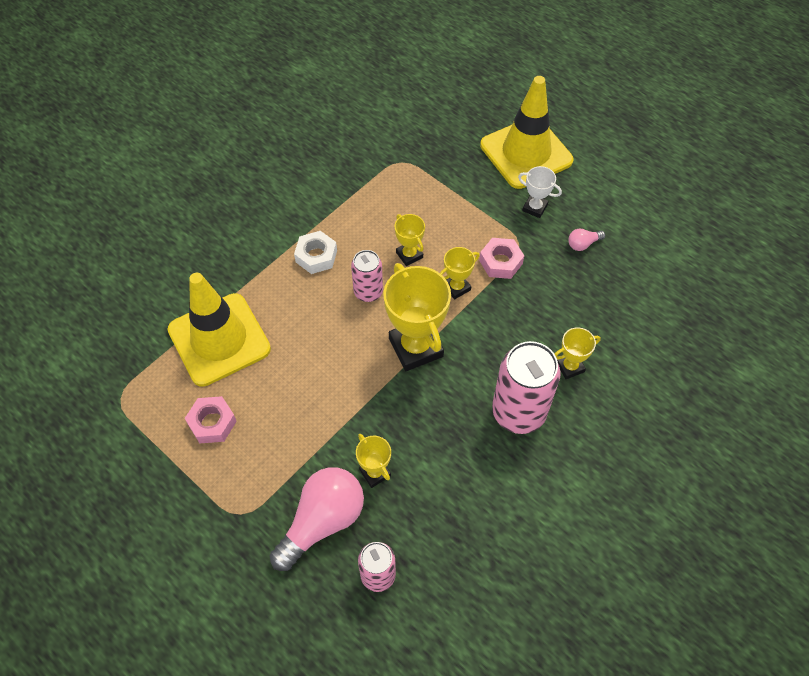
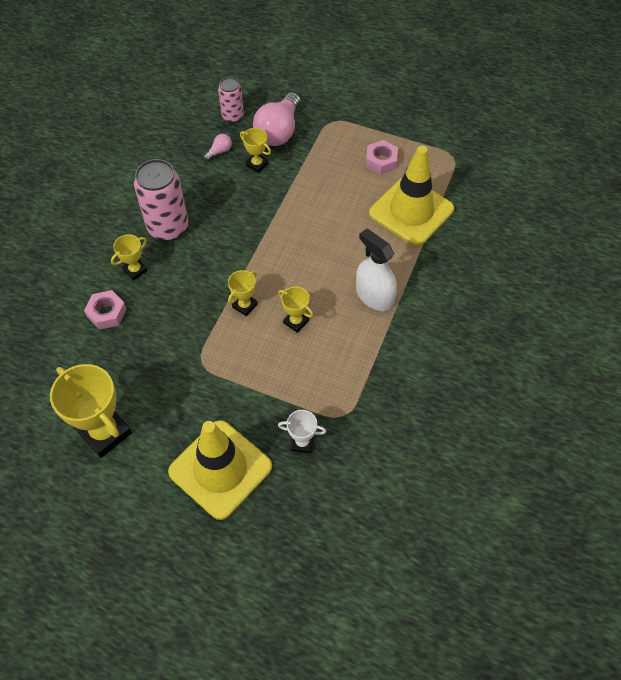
camera: 160 degrees right, 0 degrees up
white nut [294,231,337,274] -> white spray bottle [356,228,397,311]
pink can [351,250,383,302] -> none
yellow trophy [383,263,451,371] -> yellow trophy moved to [50,364,132,458]
pink nut [479,238,524,279] -> pink nut moved to [84,290,127,330]
white trophy [518,166,562,218] -> white trophy moved to [278,410,326,453]
pink light bulb [568,229,605,251] -> pink light bulb moved to [204,134,232,161]

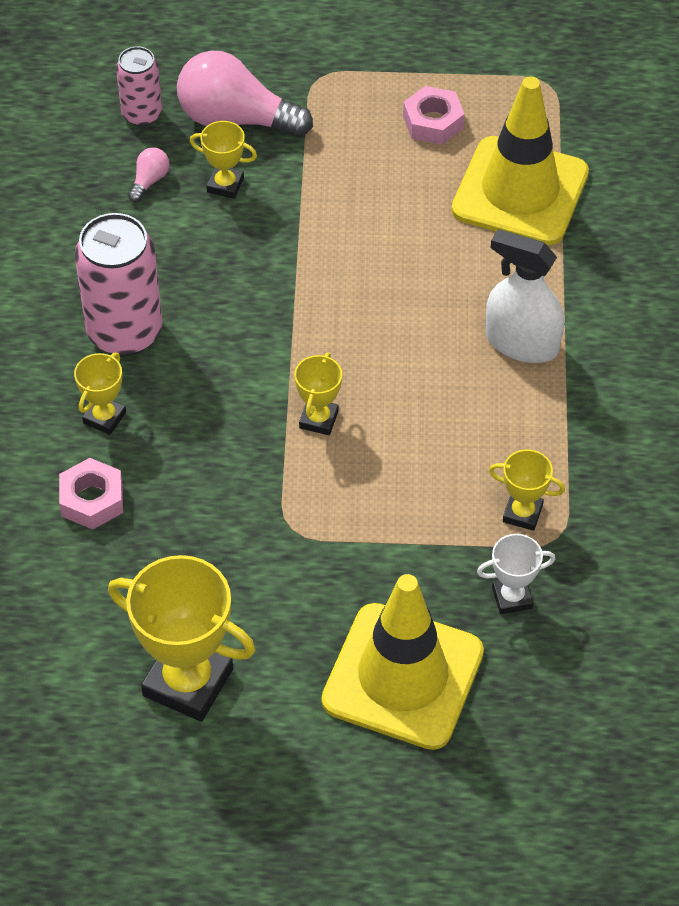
camera: 20 degrees left, 5 degrees down
pink light bulb [253,92,301,146] -> pink light bulb turned 105 degrees clockwise [177,51,313,137]
yellow trophy [278,286,313,333] -> yellow trophy moved to [489,449,565,531]

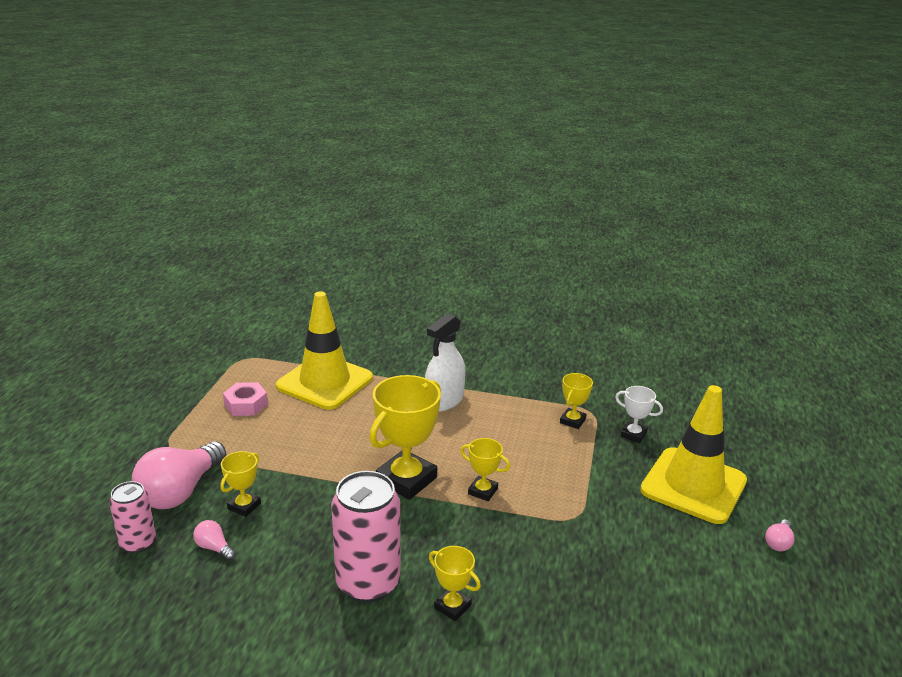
camera: 80 degrees left, 25 degrees down
pink nut [59,458,123,530] -> none
yellow trophy [108,555,255,722] -> yellow trophy moved to [369,375,441,500]
white trophy [477,534,555,614] -> white trophy turned 60 degrees counterclockwise [615,386,663,443]
none -> pink light bulb [765,519,795,552]

